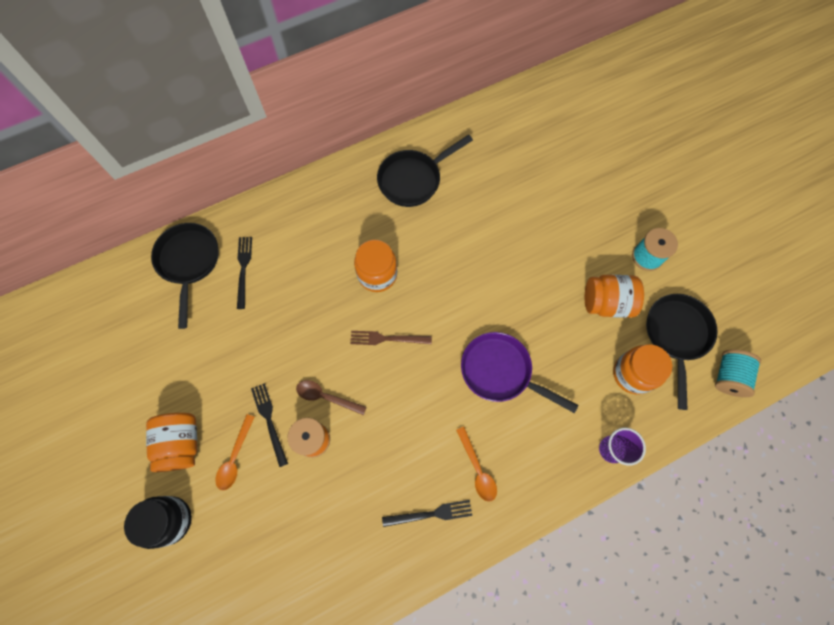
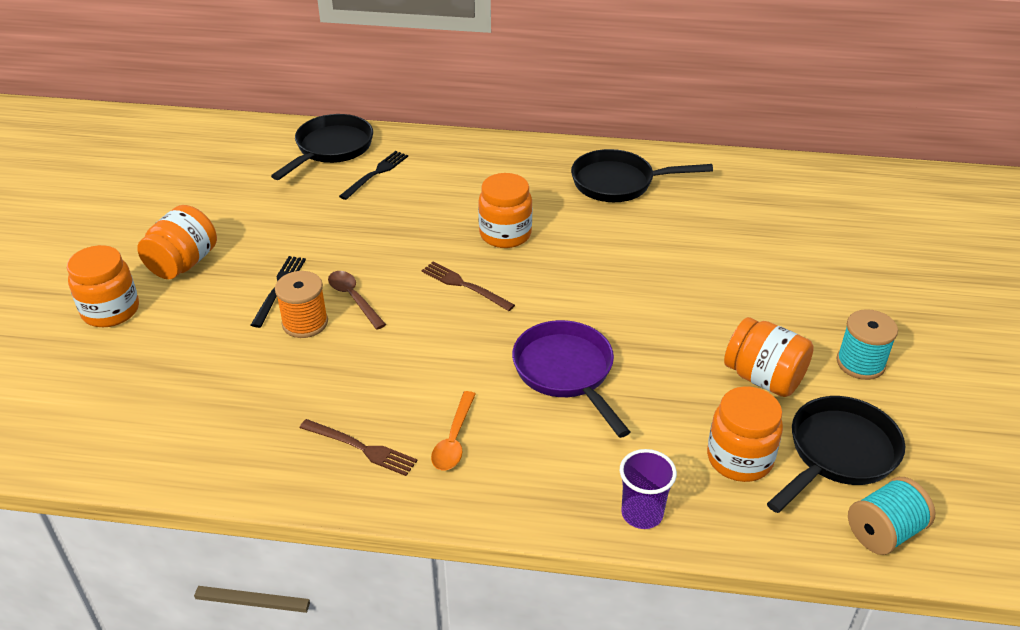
camera: 35 degrees right, 30 degrees down
black jar [124,496,192,549] -> orange jar [67,245,139,327]
orange spoon [215,414,254,490] -> none
black fork [382,500,472,527] -> brown fork [299,419,417,476]

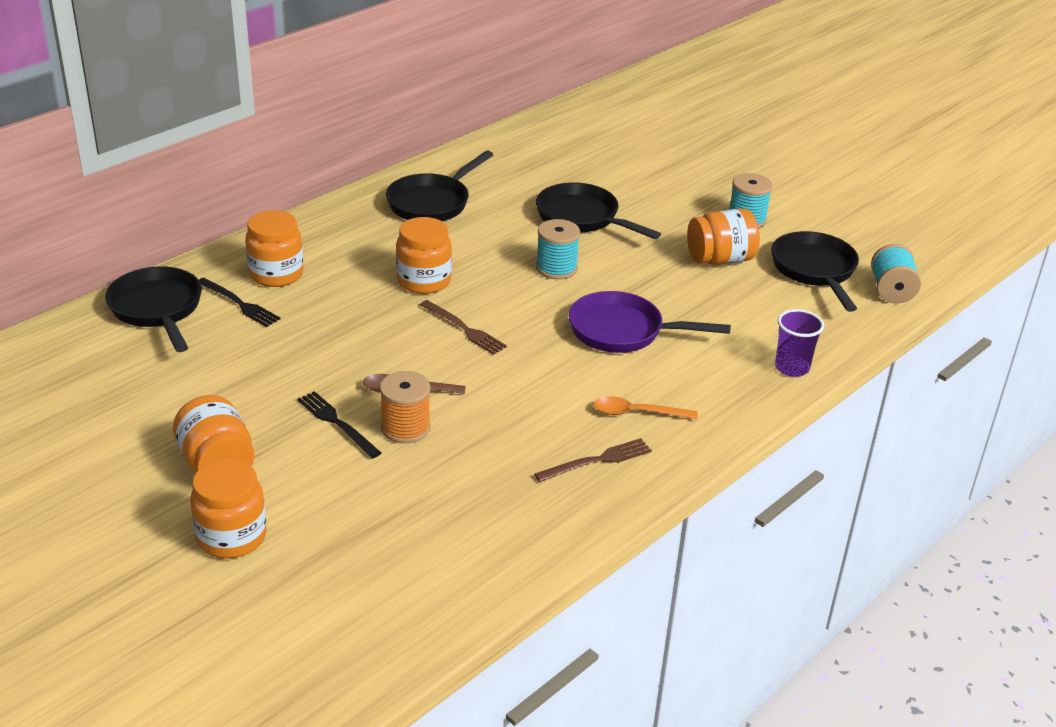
camera: 55 degrees left, 5 degrees down
black fork [339,151,408,200] -> black fork turned 150 degrees clockwise [199,278,281,327]
brown fork [421,261,515,311] -> brown fork turned 120 degrees counterclockwise [420,300,507,355]
orange spoon [431,391,476,470] -> orange spoon turned 135 degrees clockwise [594,396,698,419]
orange jar [707,386,783,482] -> orange jar moved to [245,210,303,287]
none -> black pan [536,182,661,239]
none -> turquoise spool [536,219,580,280]

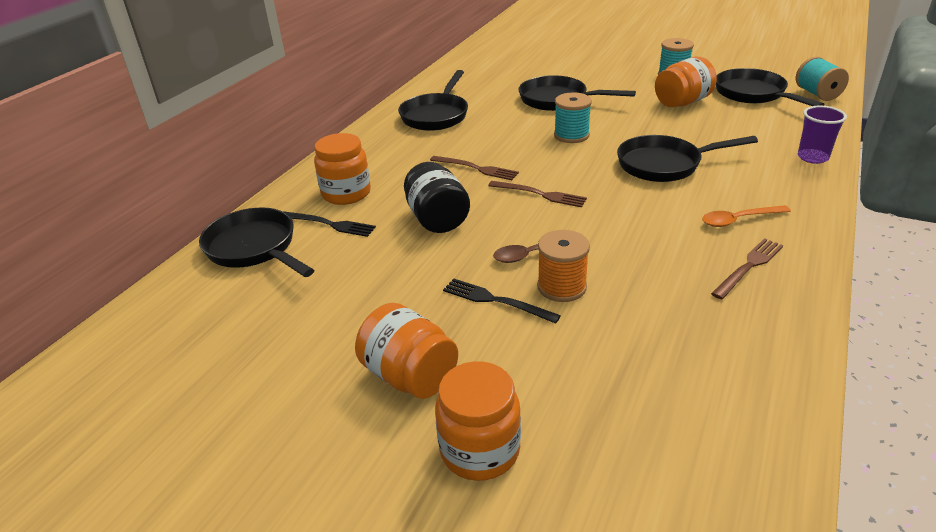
camera: 15 degrees left, 0 degrees up
orange jar [396,217,452,294] -> brown fork [430,156,519,180]
purple pan [569,291,731,353] -> black pan [617,135,758,182]
none -> black jar [404,162,470,233]

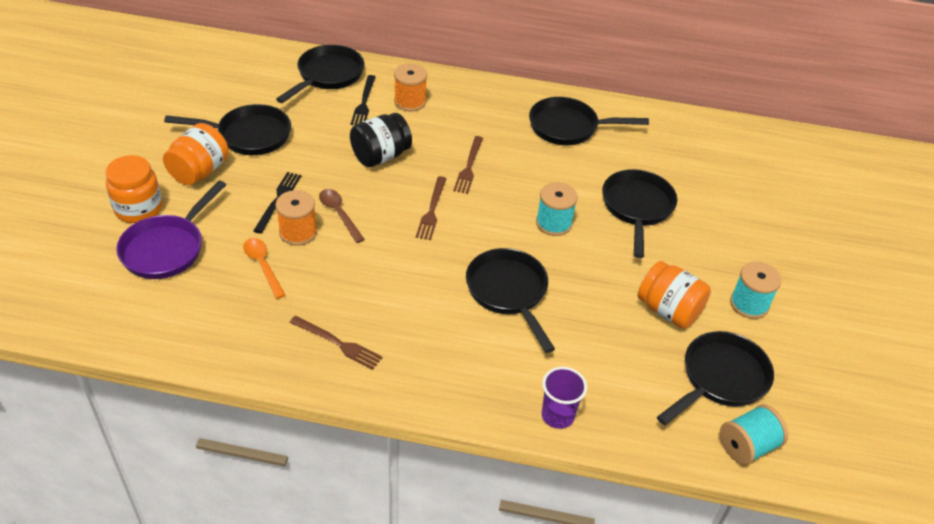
camera: 70 degrees right, 10 degrees up
orange jar [314,133,371,205] -> orange spool [394,64,427,112]
orange spoon [702,205,791,227] -> orange spoon moved to [243,238,286,299]
none -> purple pan [116,180,226,279]
none -> black pan [164,104,291,155]

